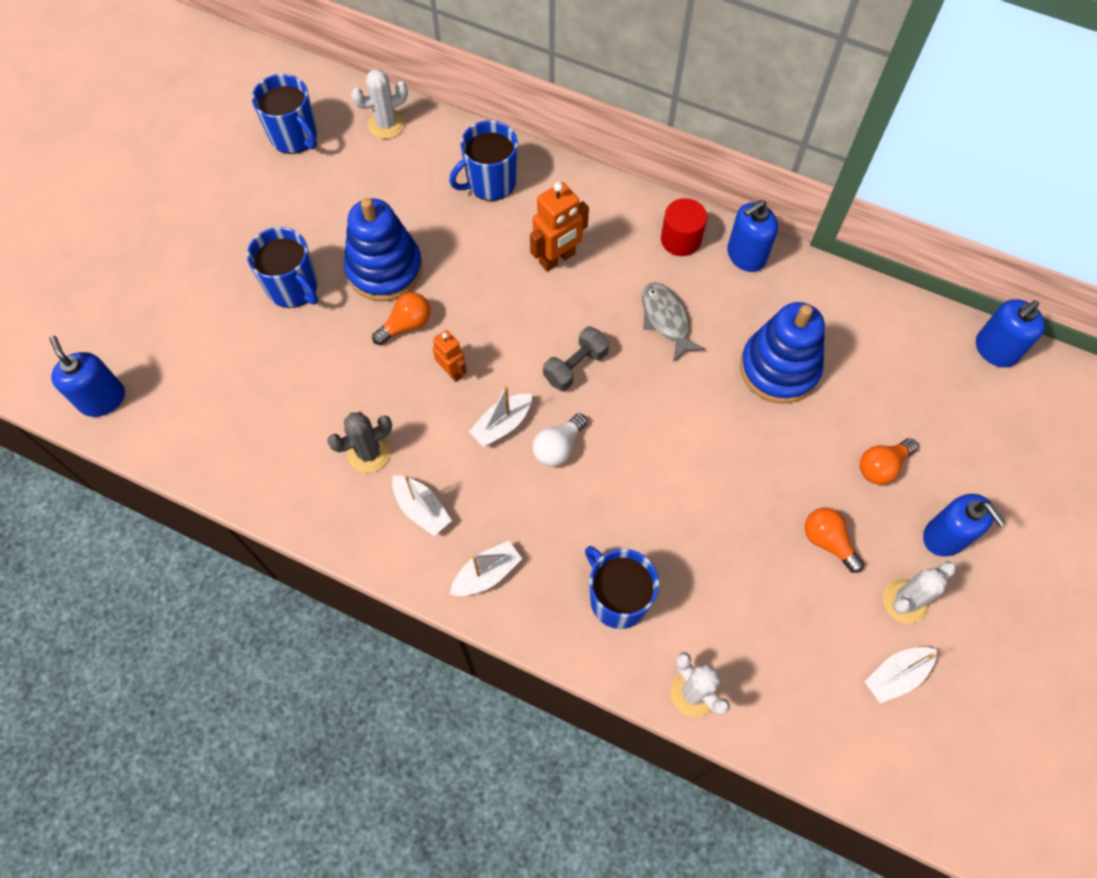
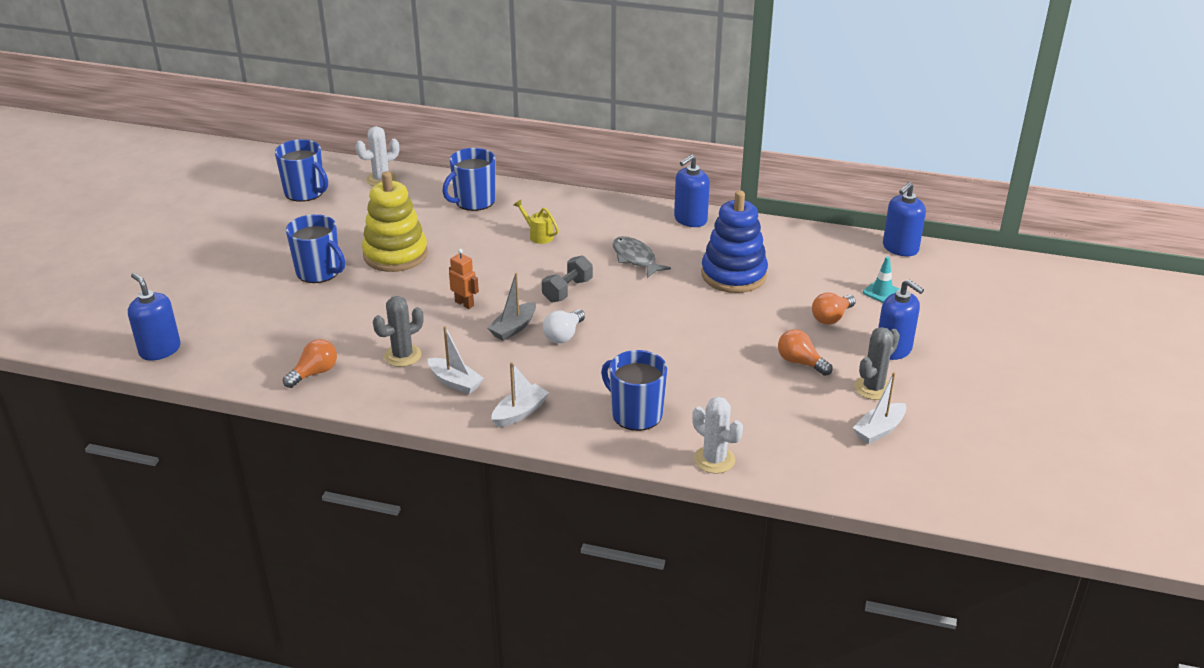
camera: 10 degrees left, 30 degrees down
blue stacking toy [344,198,423,301] -> yellow stacking toy [362,171,428,272]
orange light bulb [372,292,431,345] -> orange light bulb moved to [283,339,337,388]
white boat [469,386,532,447] -> grey boat [487,273,536,341]
orange robot [530,182,589,272] -> yellow watering can [514,200,559,244]
red cylinder [661,198,707,256] -> none
white cactus [883,561,956,624] -> grey cactus [854,327,900,400]
none -> turquoise traffic cone [863,257,900,303]

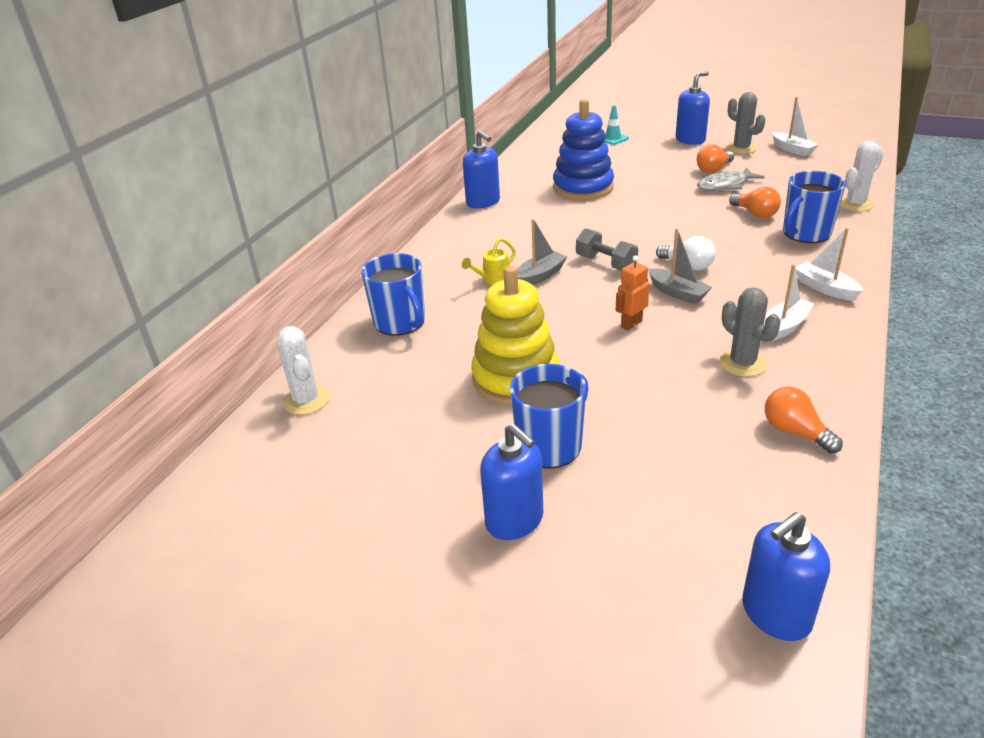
camera: 80 degrees left, 0 degrees up
blue mug [275,139,328,202] -> none
grey fish [613,236,671,278] -> grey fish moved to [697,167,765,191]
orange light bulb [812,292,856,325] -> orange light bulb moved to [729,186,781,218]
blue soap dispenser [883,182,926,256] -> blue soap dispenser moved to [480,423,543,540]
none -> grey boat [517,219,567,285]

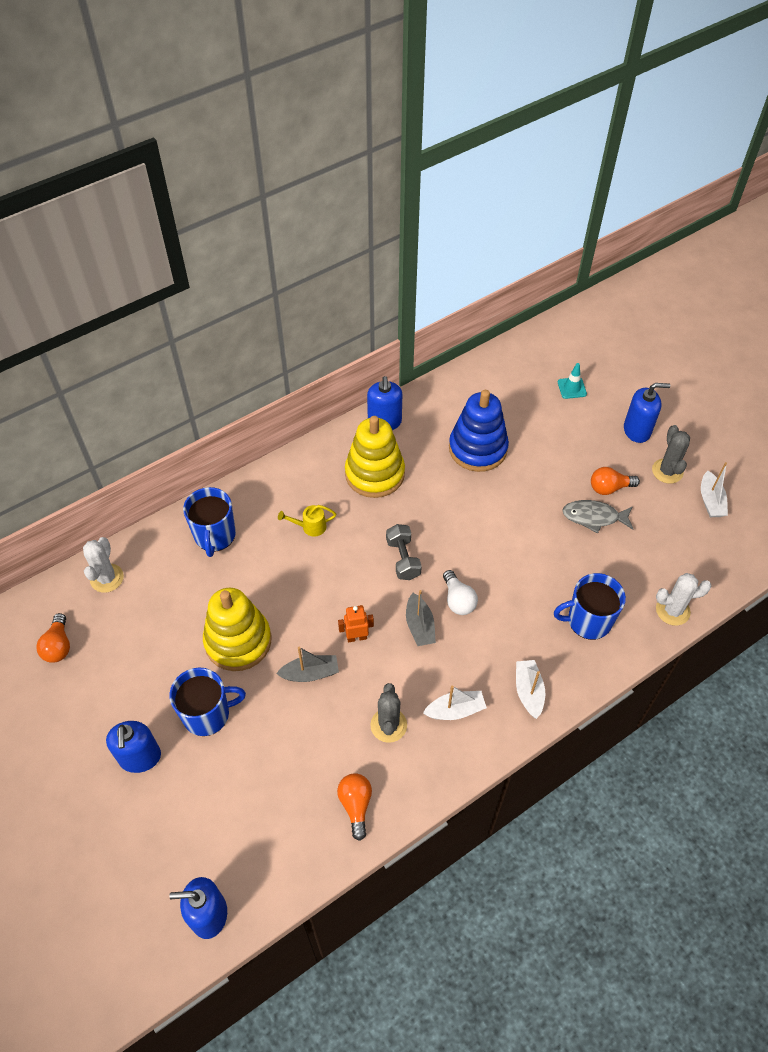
camera: 30 degrees right, 20 degrees up
grey boat [517,219,567,285] -> grey boat moved to [276,647,339,682]
orange light bulb [729,186,781,218] -> orange light bulb moved to [36,613,70,663]
none -> yellow stacking toy [345,416,405,498]

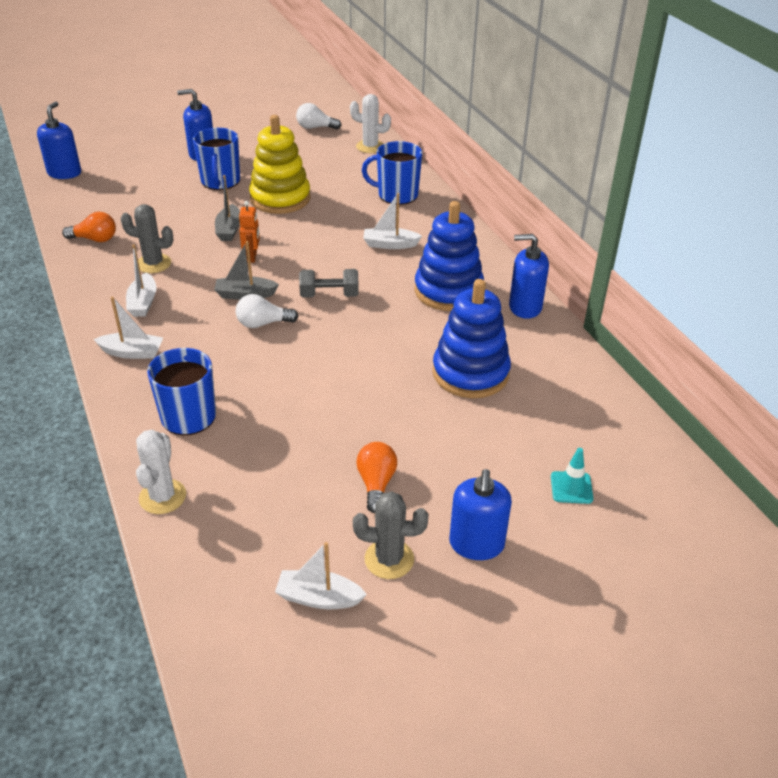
camera: 100 degrees right, 15 degrees down
orange light bulb [36,613,70,663] -> white light bulb [296,103,341,130]
yellow watering can [278,505,336,537] -> white boat [363,193,422,249]
yellow stacking toy [345,416,405,498] -> blue stacking toy [414,201,484,311]
grey fish [562,500,633,534] -> none

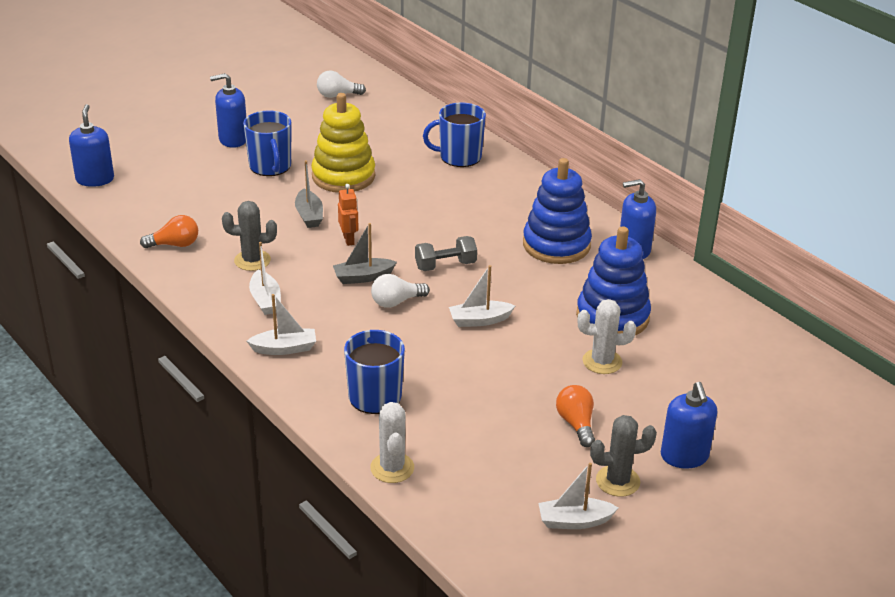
camera: 15 degrees left, 5 degrees down
white cactus [350,94,391,153] -> white cactus moved to [578,299,636,374]
white boat [363,193,422,249] -> white boat moved to [449,265,515,327]
turquoise traffic cone [551,448,593,504] -> none

